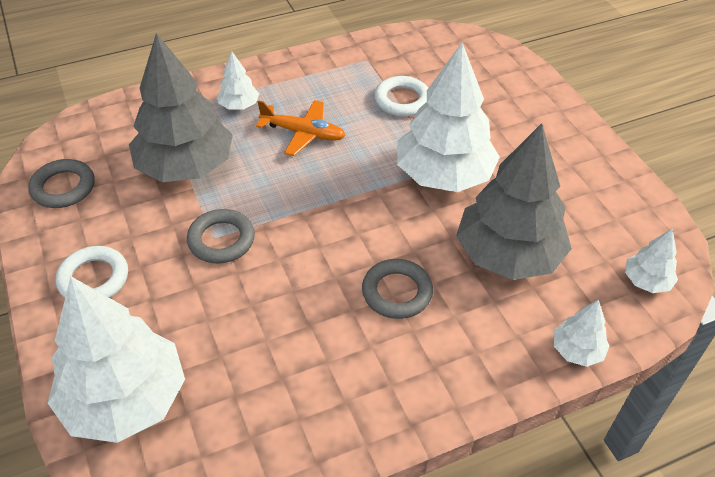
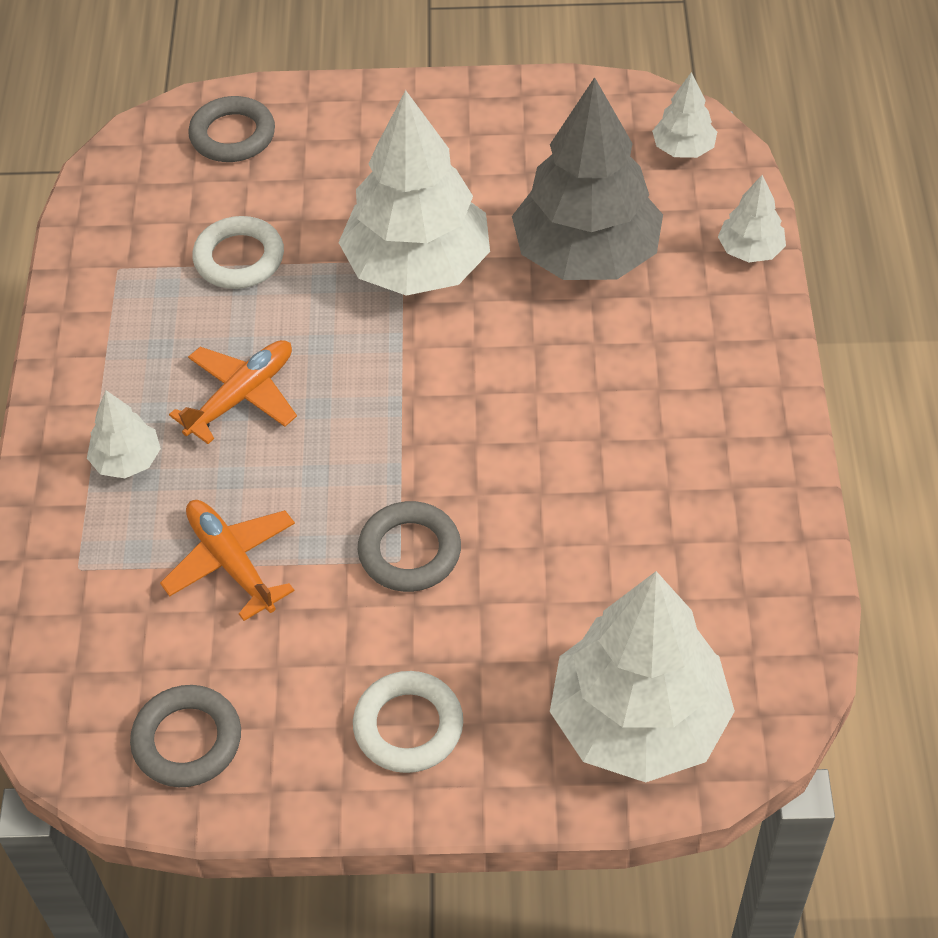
camera: 65 degrees left, 5 degrees up
grey tree [129,33,233,182] -> orange plane [160,500,295,621]
grey ring [362,259,433,319] -> grey ring moved to [188,96,275,162]

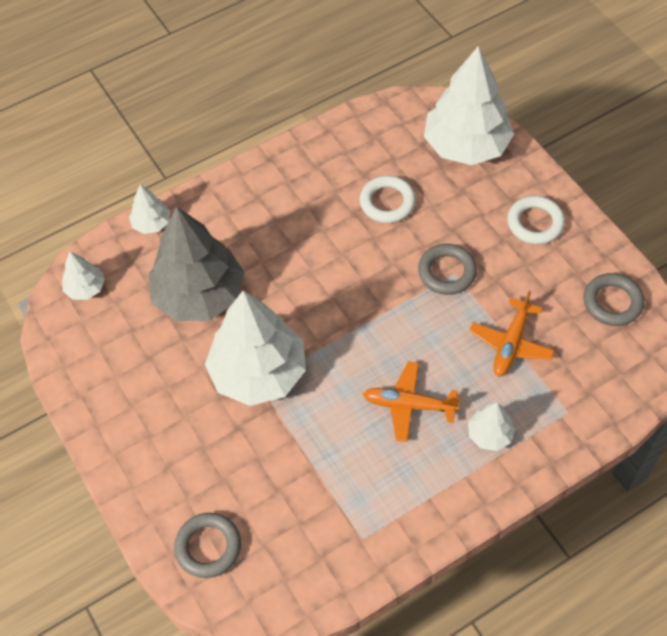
camera: 120 degrees left, 5 degrees up
white ring [192,216,284,289] -> white ring moved to [360,176,416,223]

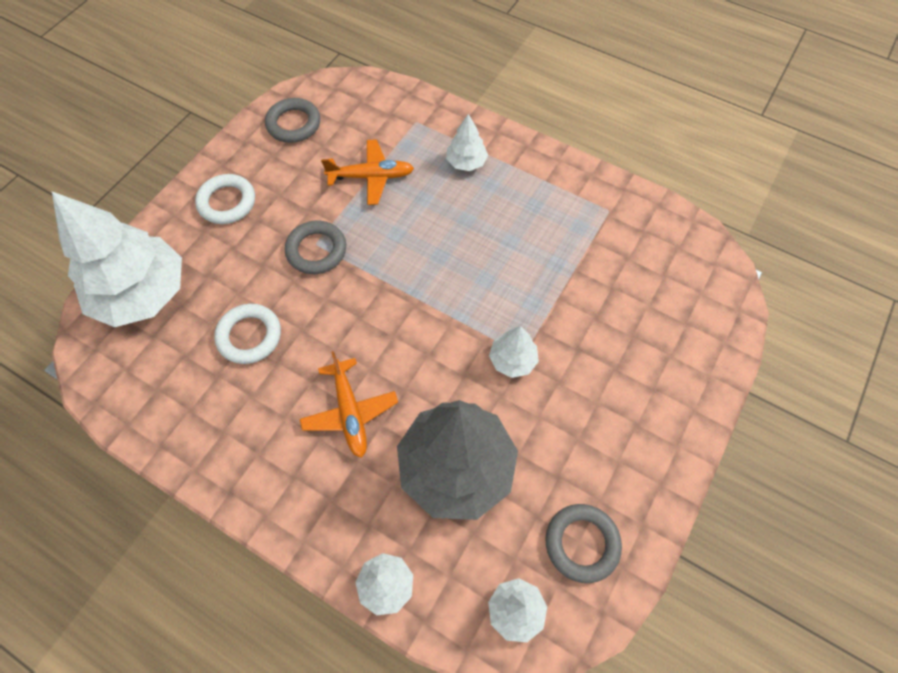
camera: 120 degrees left, 5 degrees up
grey ring [174,513,241,578] -> grey ring moved to [545,504,622,583]
white tree [205,291,306,406] -> white tree [489,326,539,378], size x0.45
orange plane [363,361,460,442] -> orange plane moved to [300,351,398,458]

